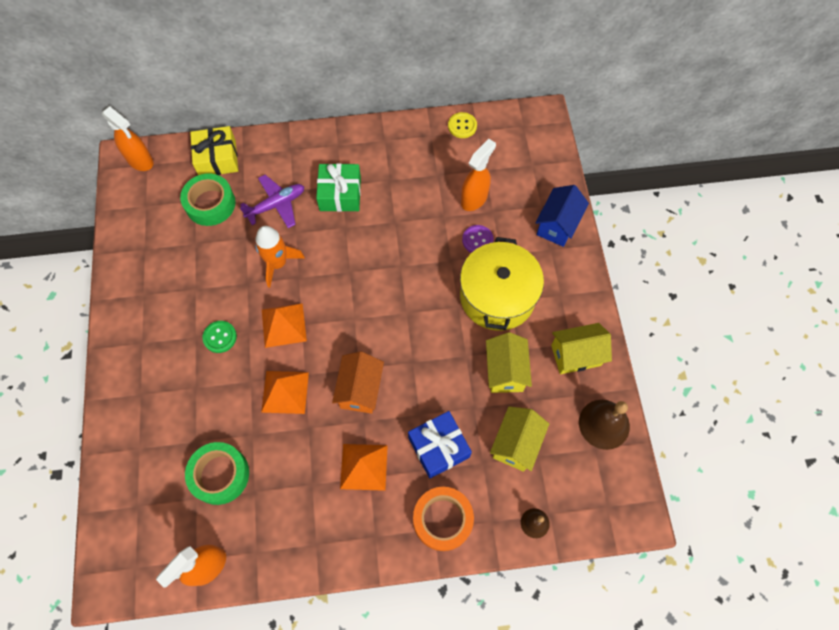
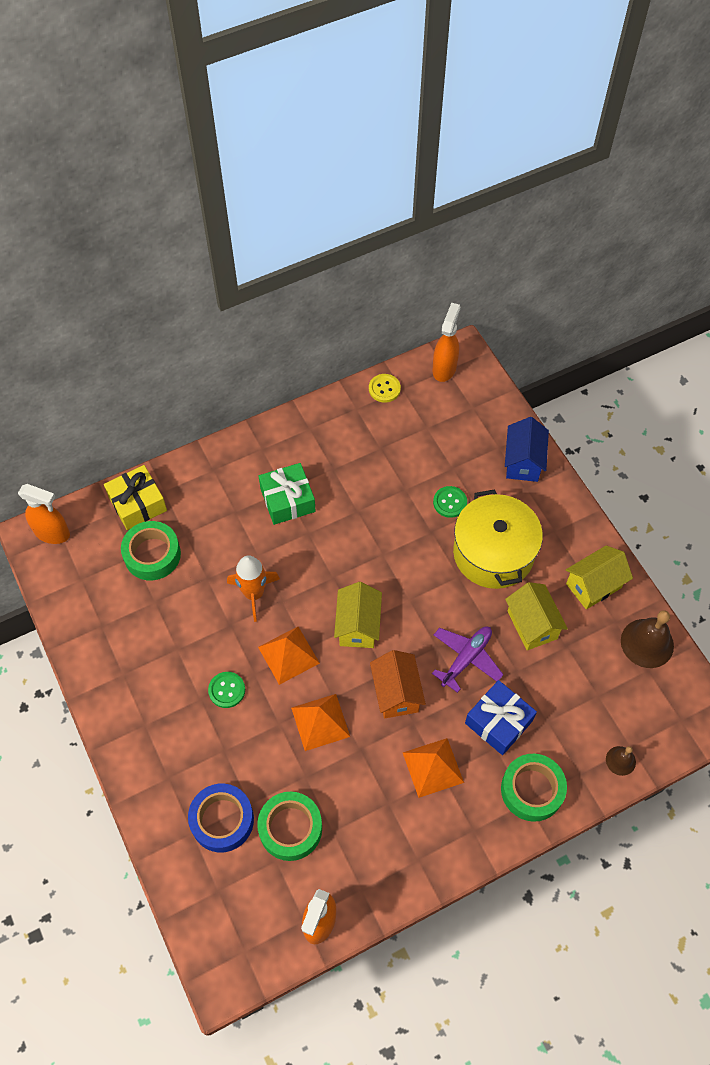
camera: 20 degrees left, 5 degrees down
purple plane [240,175,304,228] -> purple plane moved to [432,626,504,693]
orange tape [413,487,474,551] -> green tape [501,754,567,822]
orange spray bottle [461,139,496,211] -> orange spray bottle moved to [432,303,461,382]
purple button [462,225,494,253] -> green button [433,486,467,518]
yellow house [490,406,549,472] -> yellow house moved to [334,582,382,648]
none -> blue tape [188,784,254,852]

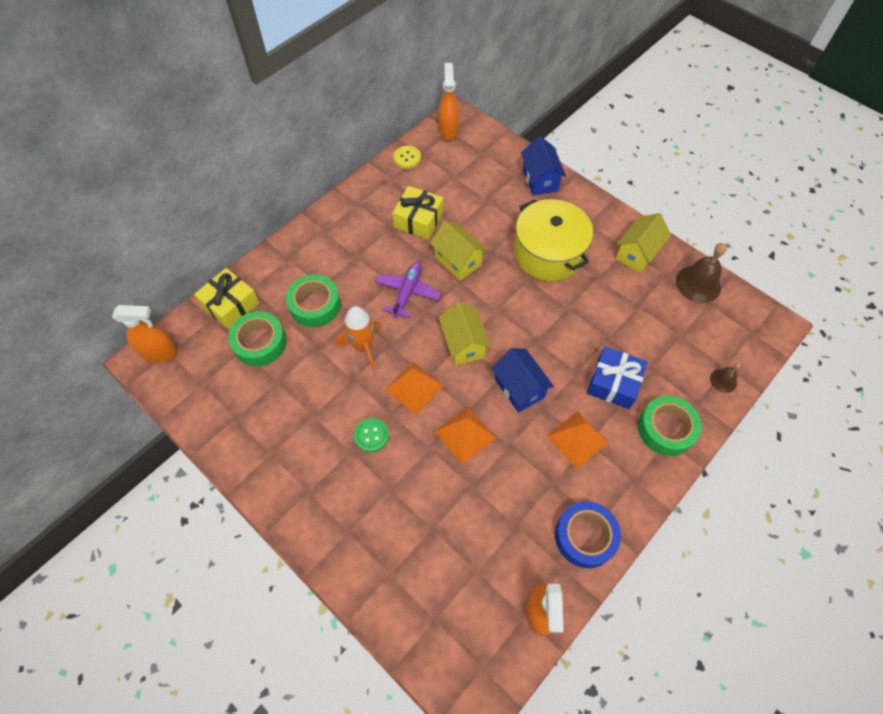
camera: 20 degrees left, 0 degrees up
blue tape [188,784,254,852] -> blue tape moved to [555,501,621,568]
green tape [257,791,322,861] -> green tape moved to [286,274,341,327]
green gift [259,463,316,525] -> none
orange house [370,650,426,719] -> blue house [492,348,554,413]
purple plane [432,626,504,693] -> purple plane moved to [375,262,441,318]
green button [433,486,467,518] -> none
yellow house [505,582,568,650] -> yellow house moved to [430,221,487,281]
none -> yellow gift [392,186,443,239]

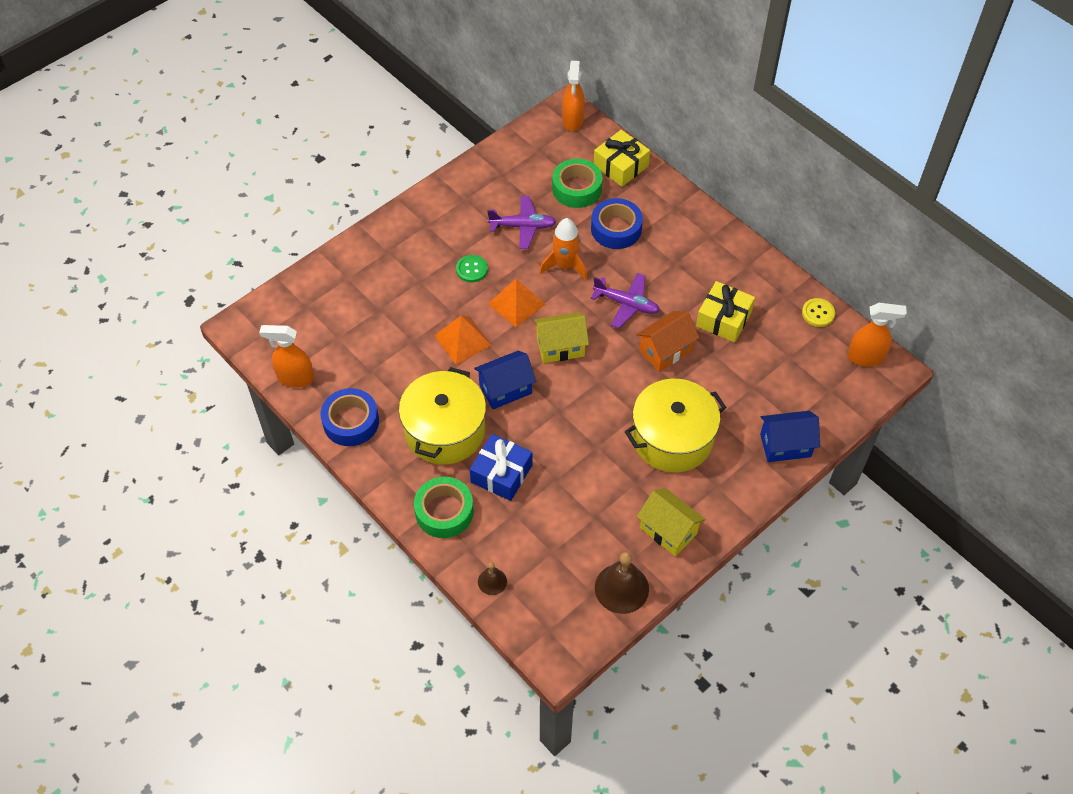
camera: 95 degrees right, 5 degrees down
green tape [286,274,341,327] -> blue tape [591,198,643,249]
yellow house [430,221,487,281] -> orange house [636,311,699,372]
orange pyramid [547,411,608,469] -> yellow pot [399,367,486,465]
none -> purple plane [487,196,557,249]

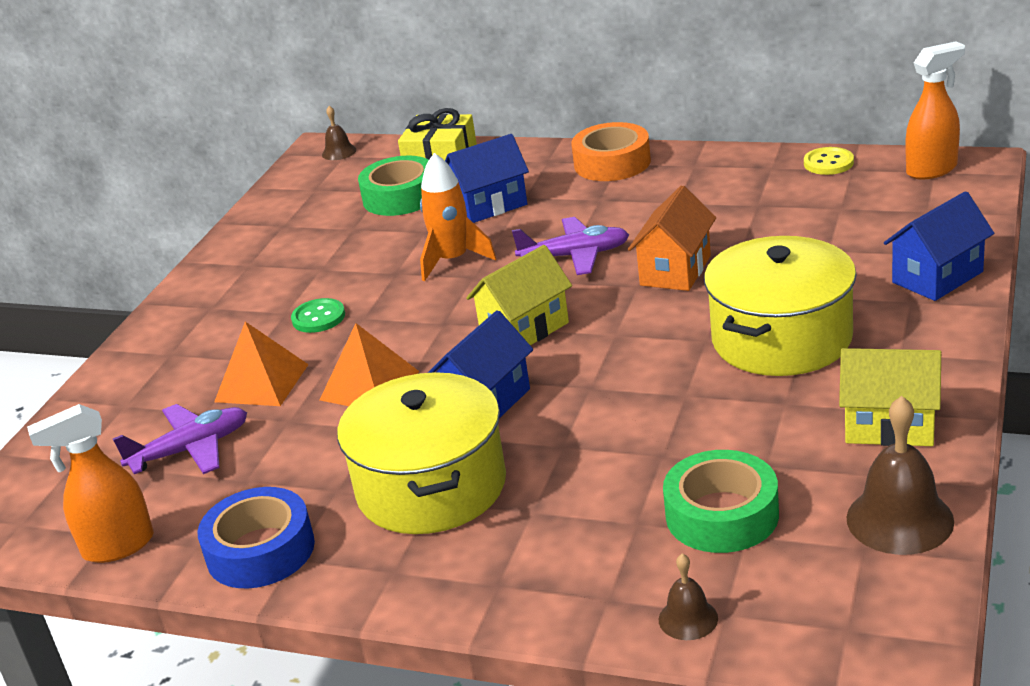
camera: 25 degrees left, 25 degrees down
green tape [414,477,474,538] -> green tape moved to [663,450,779,553]
blue gift [470,434,532,501] -> none
purple plane [487,196,557,249] -> purple plane moved to [113,404,247,474]
orange pyramid [488,279,545,327] -> orange pyramid moved to [214,322,309,406]
orange spray bottle [562,61,585,131] -> brown bell [322,106,356,160]
blue tape [591,198,643,249] -> blue house [445,134,529,223]
yellow gift [696,281,755,342] -> none
none -> orange tape [571,122,651,181]

